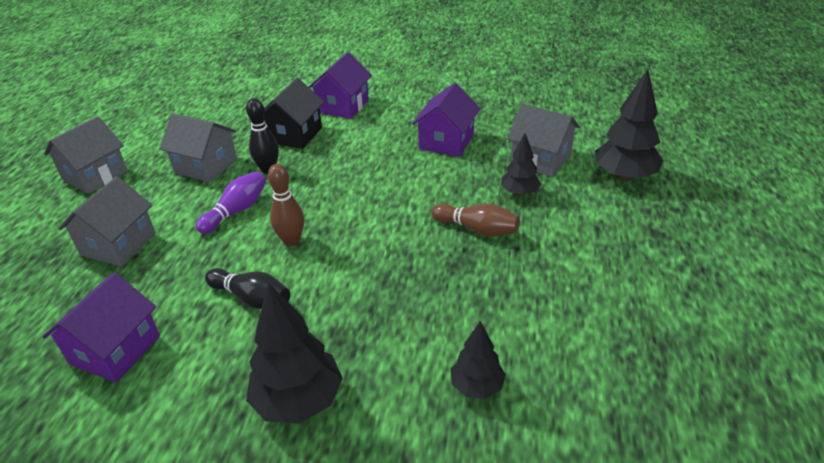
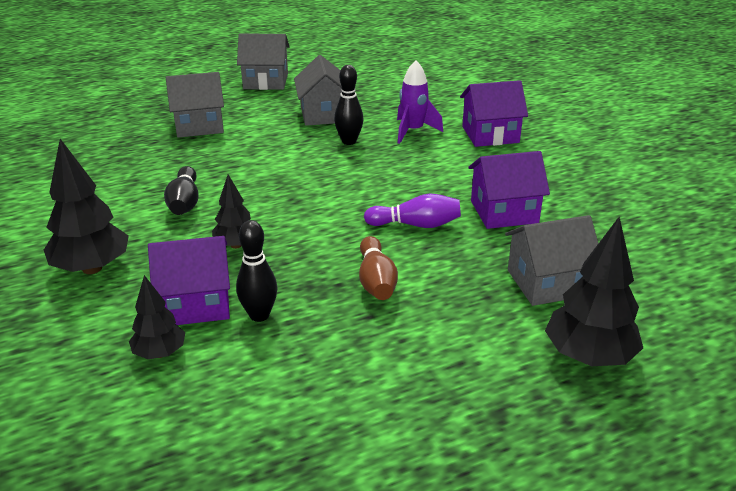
camera: 55 degrees right, 5 degrees down
purple house [42,272,160,383] -> purple house moved to [148,236,230,325]
purple bowling pin [196,171,266,234] -> purple bowling pin moved to [364,193,461,228]
black house [264,78,324,149] -> purple rocket [397,60,443,144]
brown bowling pin [268,164,304,246] -> none
black tree [501,133,541,196] -> black tree moved to [212,175,251,249]
grey house [507,104,580,177] -> grey house turned 75 degrees clockwise [505,215,598,306]
none -> black bowling pin [236,220,277,322]

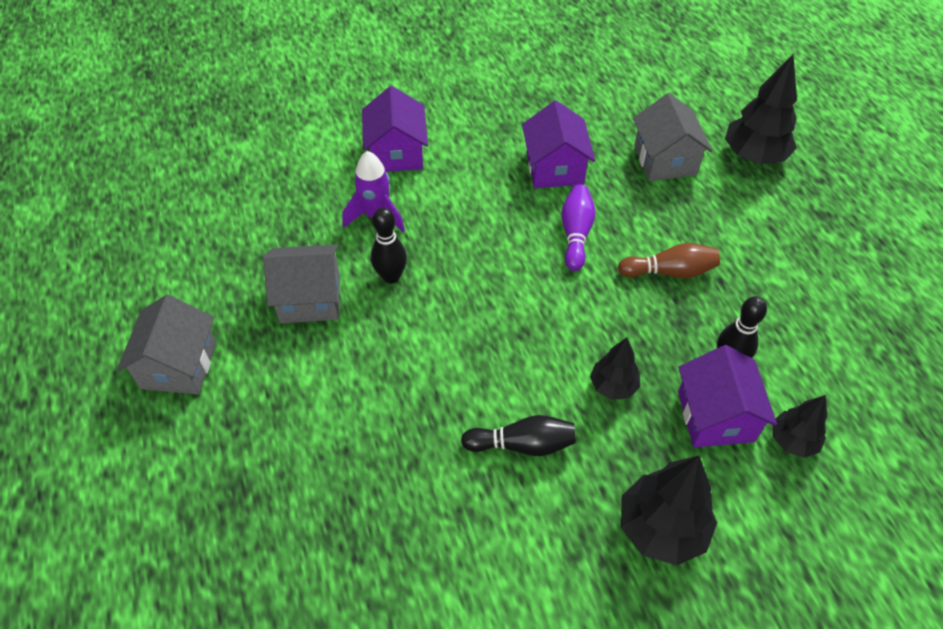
camera: 85 degrees left, 20 degrees up
grey house [166,72,224,138] -> none

